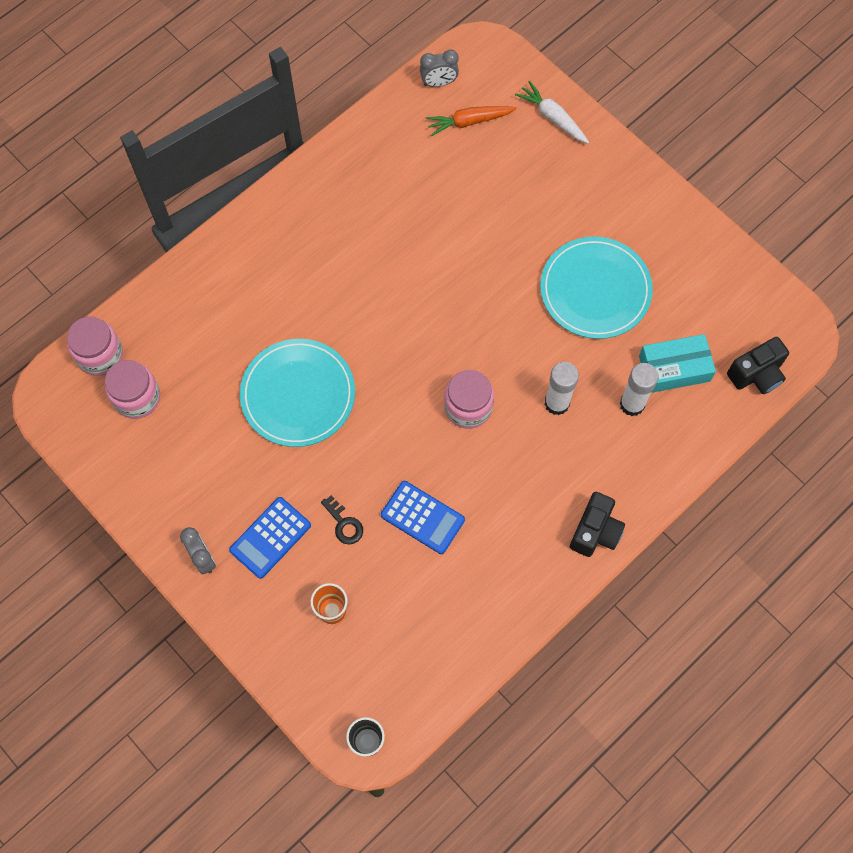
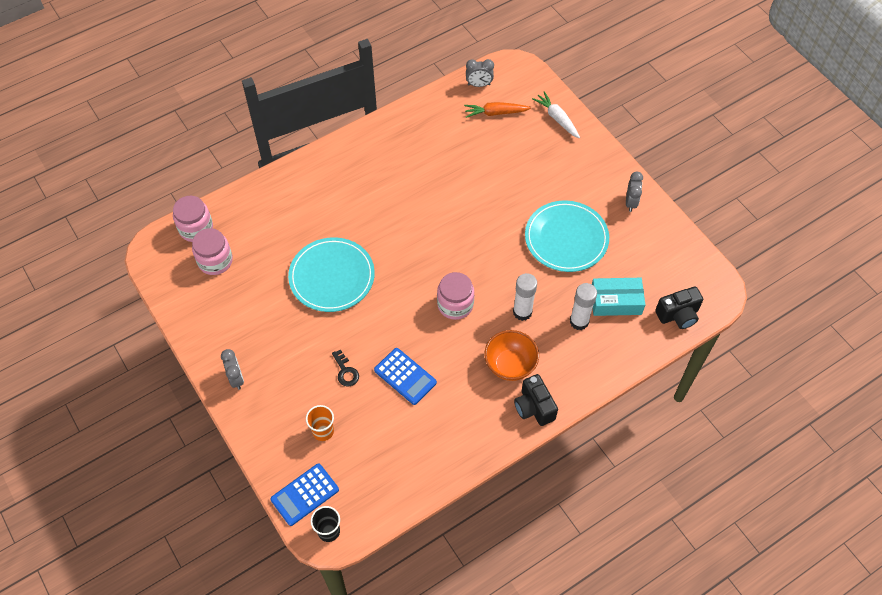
camera: 10 degrees right, 10 degrees down
blue calculator [229,497,311,579] -> blue calculator moved to [270,463,339,526]
black camera [570,492,625,557] -> black camera turned 120 degrees clockwise [514,374,558,426]
none -> orange bowl [484,330,539,381]
none -> grey clock [626,172,643,212]

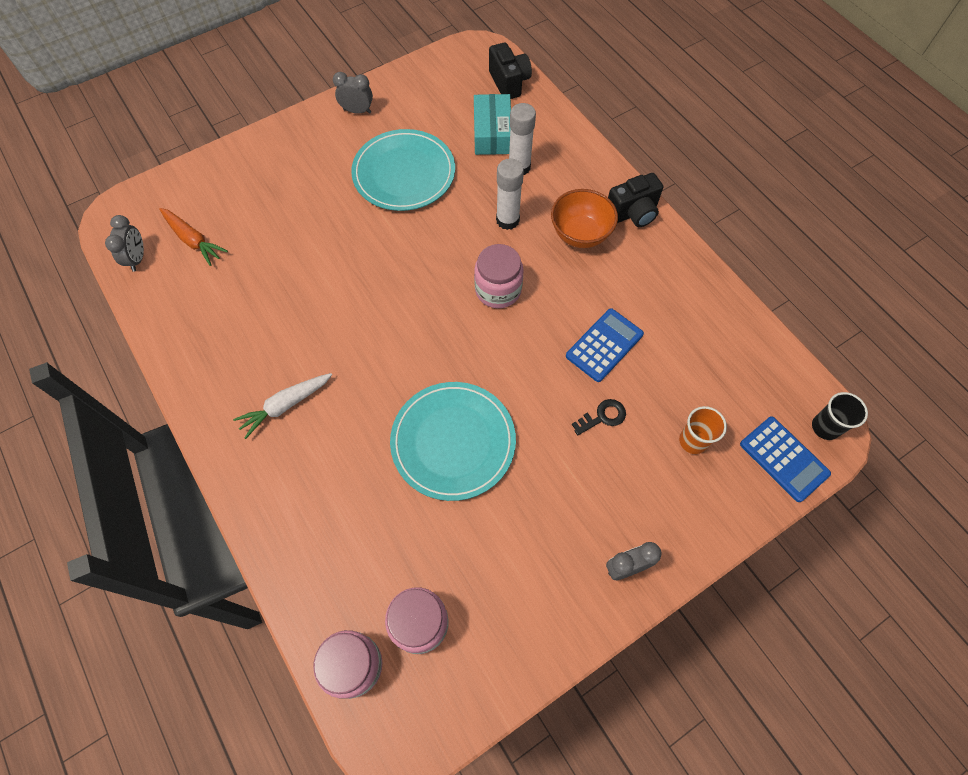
camera: 90 degrees left, 5 degrees up
orange carrot [464,102,531,118] -> orange carrot turned 45 degrees counterclockwise [159,208,228,266]
white carrot [532,91,580,139] -> white carrot moved to [233,373,332,439]

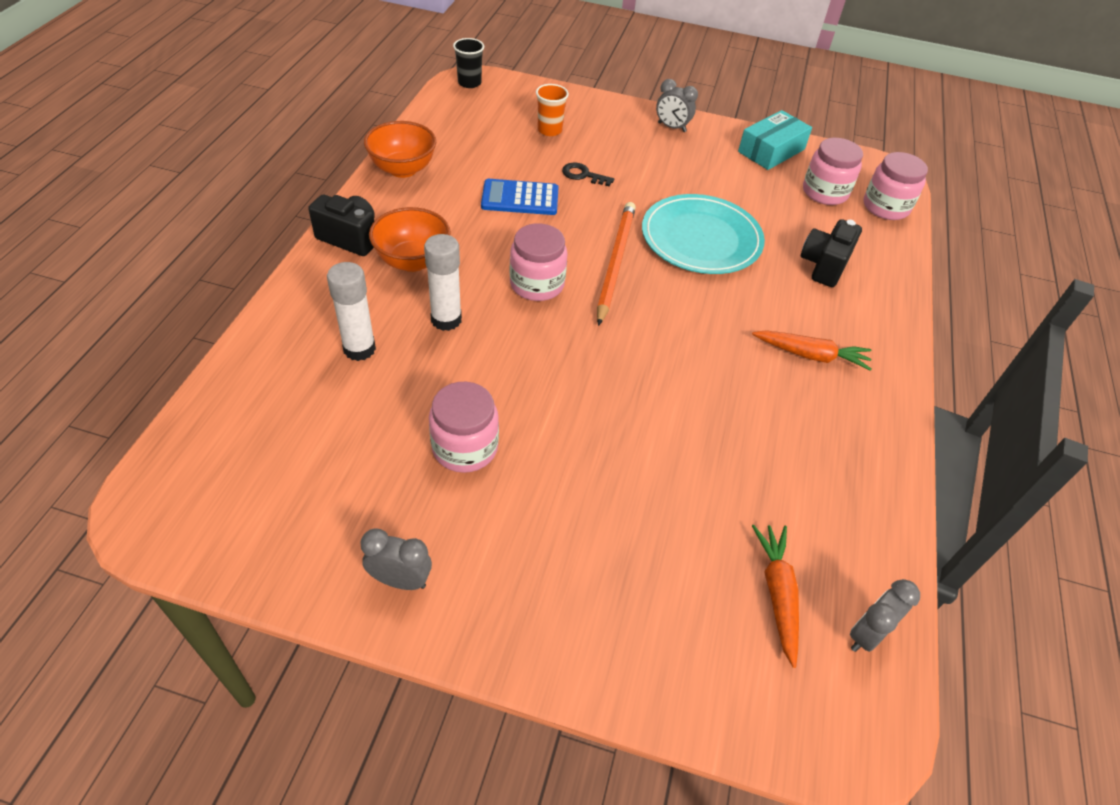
camera: 135 degrees left, 15 degrees down
white carrot [233,373,332,439] -> orange carrot [752,330,871,371]
grey clock [333,72,373,114] -> grey clock turned 135 degrees clockwise [360,529,432,590]
turquoise plate [351,129,455,211] -> pink jar [429,382,499,473]
turquoise box [474,94,511,155] -> turquoise box moved to [738,110,812,170]
black camera [489,43,532,99] -> black camera moved to [801,219,862,287]
blue calculator [740,416,831,502] -> none
none -> orange bowl [364,121,436,178]
none -> orange pencil [597,202,636,326]

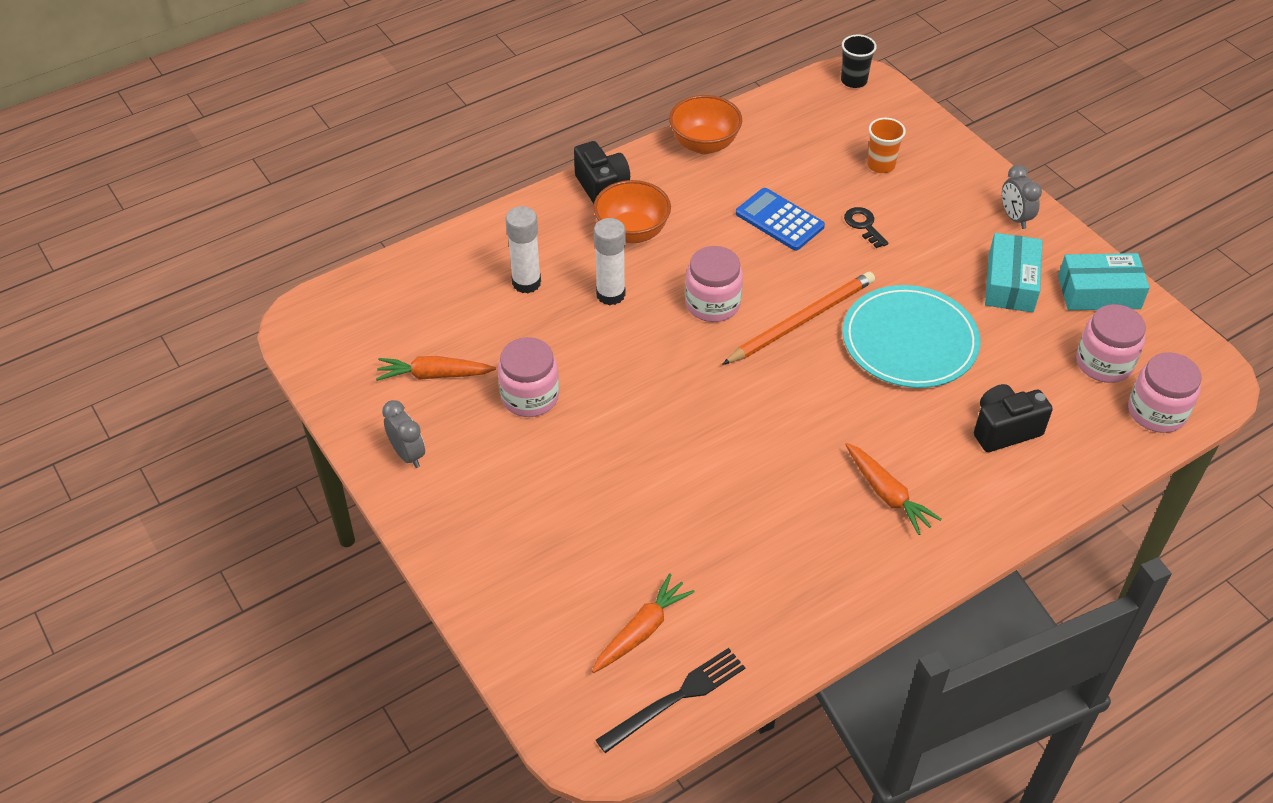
camera: 45 degrees right, 0 degrees up
grey clock [850,579,920,652] -> black fork [596,648,745,753]
none -> orange carrot [376,356,496,381]
none -> turquoise box [985,233,1043,312]

